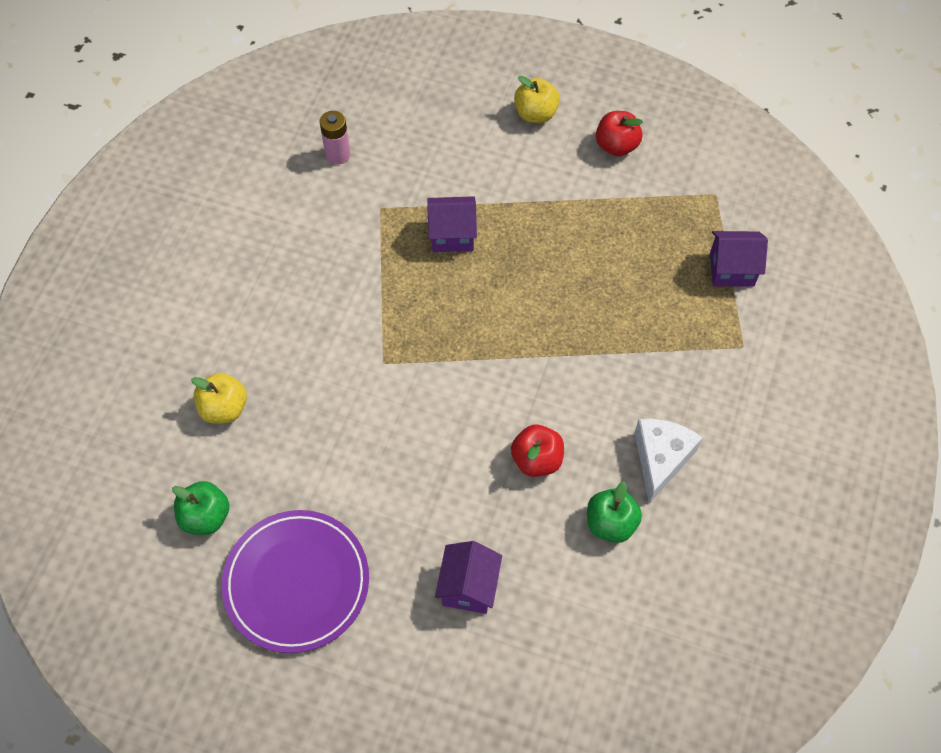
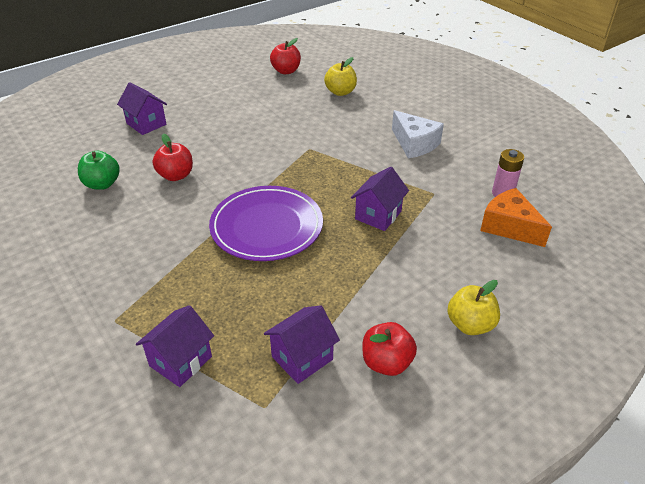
camera: 125 degrees right, 20 degrees down
green apple [172,481,230,535] -> red apple [270,38,301,74]
purple plate [222,510,369,653] -> purple plate moved to [209,186,323,261]
white cheese [634,419,703,503] -> white cheese moved to [392,110,444,158]
none -> purple house [264,305,340,384]
none -> orange cheese [480,188,552,247]

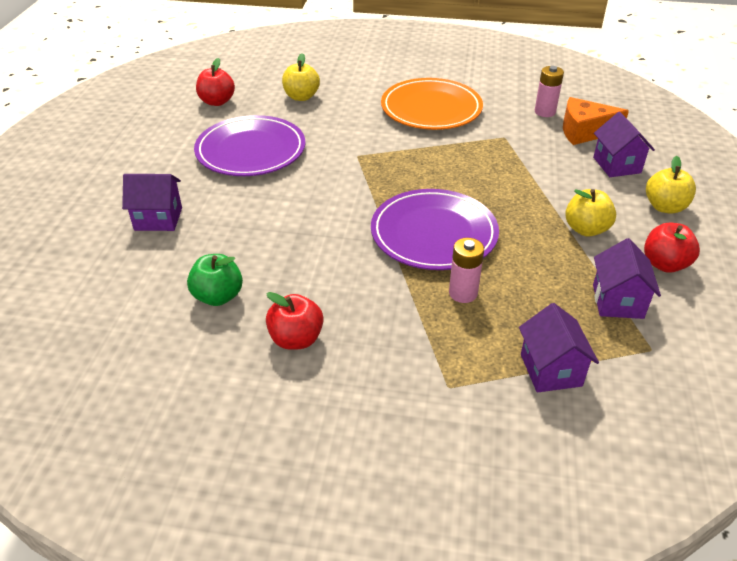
camera: 45 degrees left, 0 degrees up
red apple [153,134,193,181] -> red apple moved to [266,292,324,350]
purple house [351,166,409,231] -> purple house moved to [593,112,655,177]
white cheese [392,110,444,158] -> orange plate [381,78,483,130]
none -> purple plate [194,115,305,176]
none -> pink battery [449,238,484,303]
none -> yellow apple [565,189,616,237]

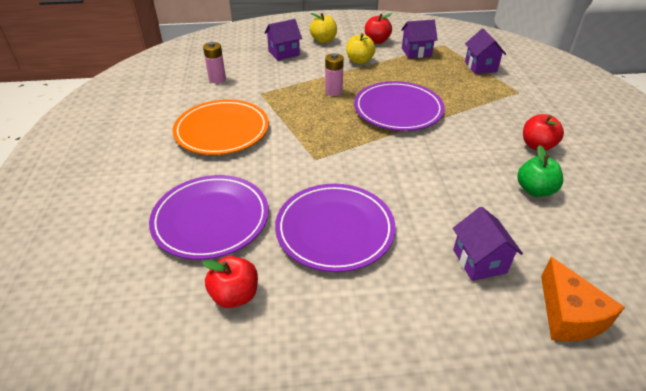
camera: 105 degrees left, 0 degrees up
yellow apple [282,53,320,101] -> purple plate [149,175,269,260]
pink battery [449,238,484,303] -> pink battery moved to [325,53,344,96]
purple house [519,303,599,393] -> purple house turned 75 degrees counterclockwise [465,28,506,74]
orange cheese [563,97,629,145] -> orange cheese moved to [541,257,625,341]

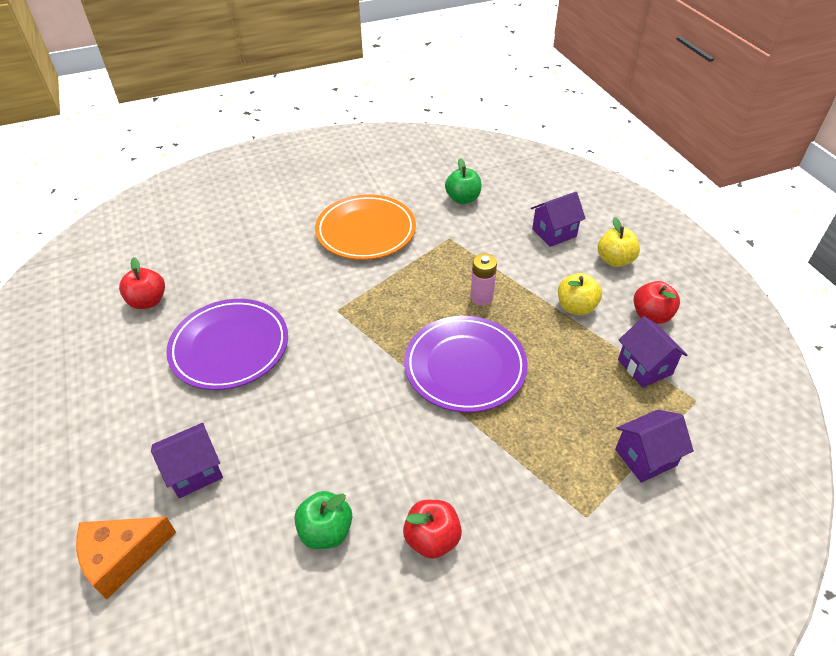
camera: 75 degrees right, 5 degrees up
purple plate [149,175,269,260] -> none
pink battery [203,42,226,83] -> green apple [445,158,481,204]
purple house [264,19,302,60] -> purple house turned 75 degrees counterclockwise [531,192,586,247]

